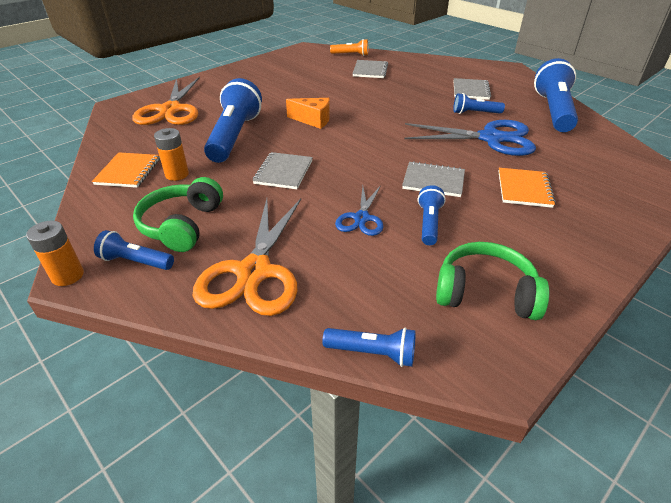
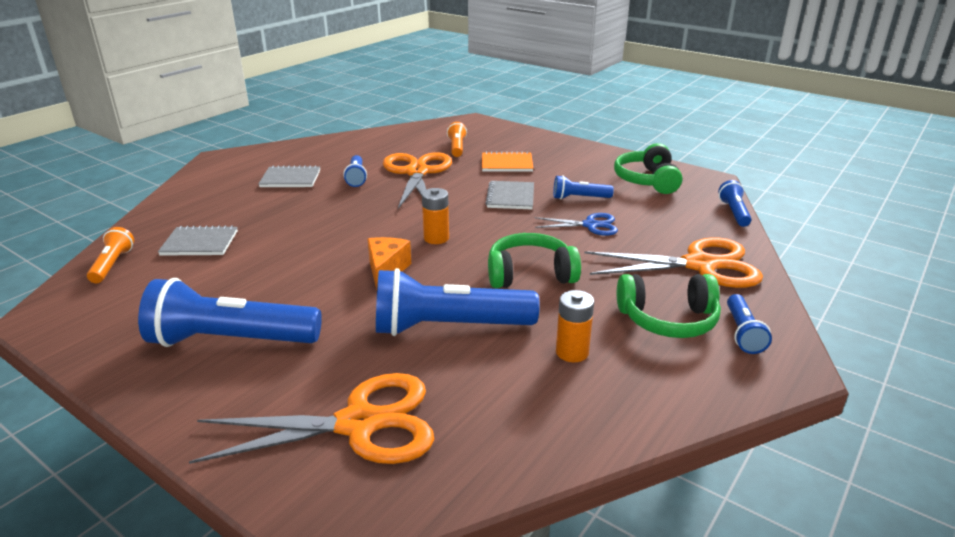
camera: 100 degrees left, 10 degrees down
orange battery [26,221,84,286] -> orange battery moved to [422,188,449,244]
orange notebook [92,152,160,188] -> none
grey notebook [252,152,313,189] -> green headphones [488,233,581,288]
blue scissors [404,120,536,156] -> orange scissors [383,152,452,209]
blue flashlight [534,58,578,132] -> blue flashlight moved to [138,278,322,347]
none -> orange flashlight [447,122,467,157]

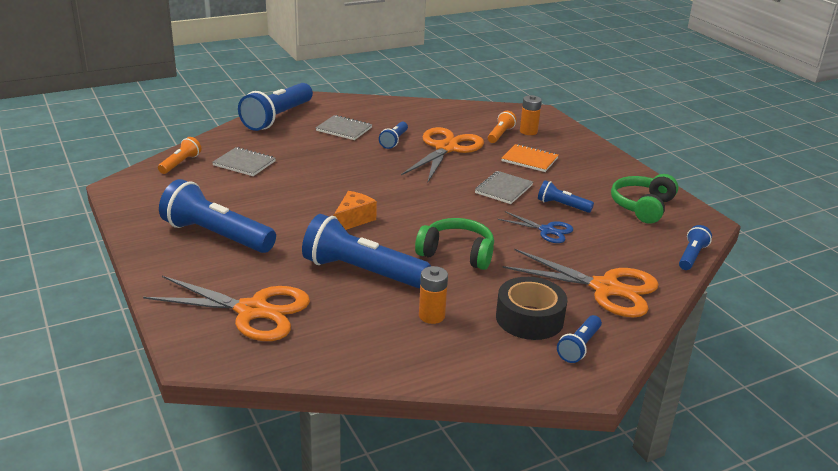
camera: 25 degrees right, 0 degrees up
orange battery [422,188,449,244] -> orange battery moved to [520,95,542,135]
green headphones [617,274,721,338] -> black tape [496,277,567,340]
none -> blue flashlight [238,83,313,131]

